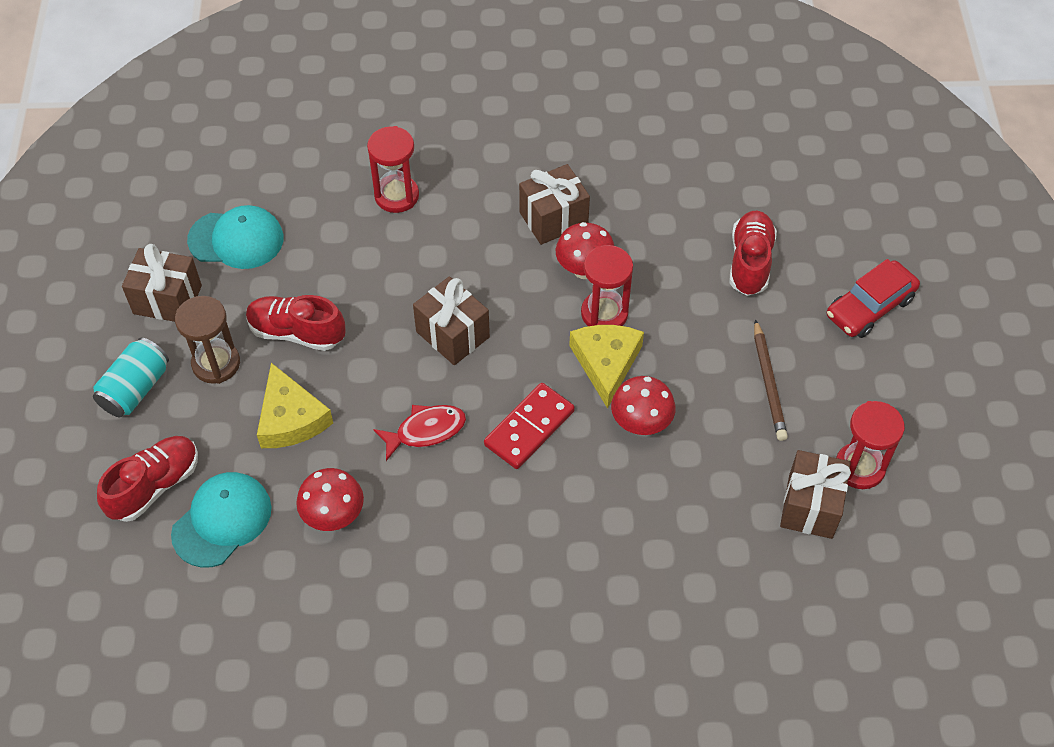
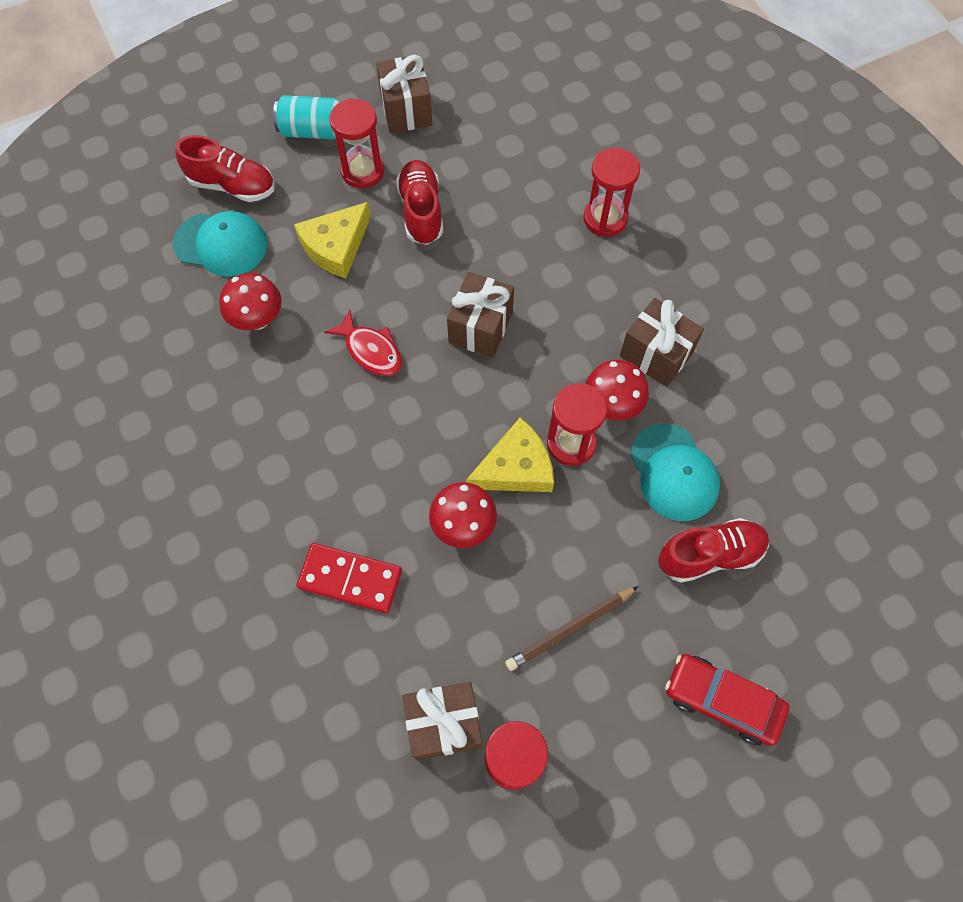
camera: 65 degrees right, 10 degrees up
brown hourglass [175,296,240,384] -> red hourglass [330,98,384,188]
turquoise cap [187,205,284,269] -> turquoise cap moved to [630,424,720,521]
red domino [484,383,575,469] -> red domino moved to [297,543,402,613]

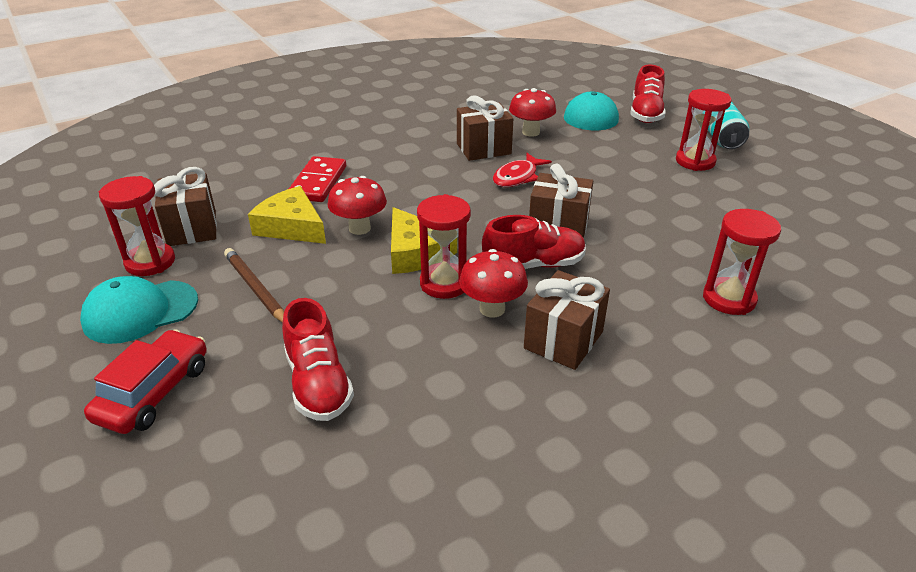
camera: 85 degrees right, 30 degrees down
yellow cheese [294,202,371,278] -> yellow cheese moved to [248,186,326,244]
brown gift [376,55,432,133] -> brown gift moved to [457,96,513,161]
red shoe [396,160,443,245] -> red shoe moved to [482,215,586,269]
turquoise cap [630,424,720,521] -> turquoise cap moved to [80,276,198,344]

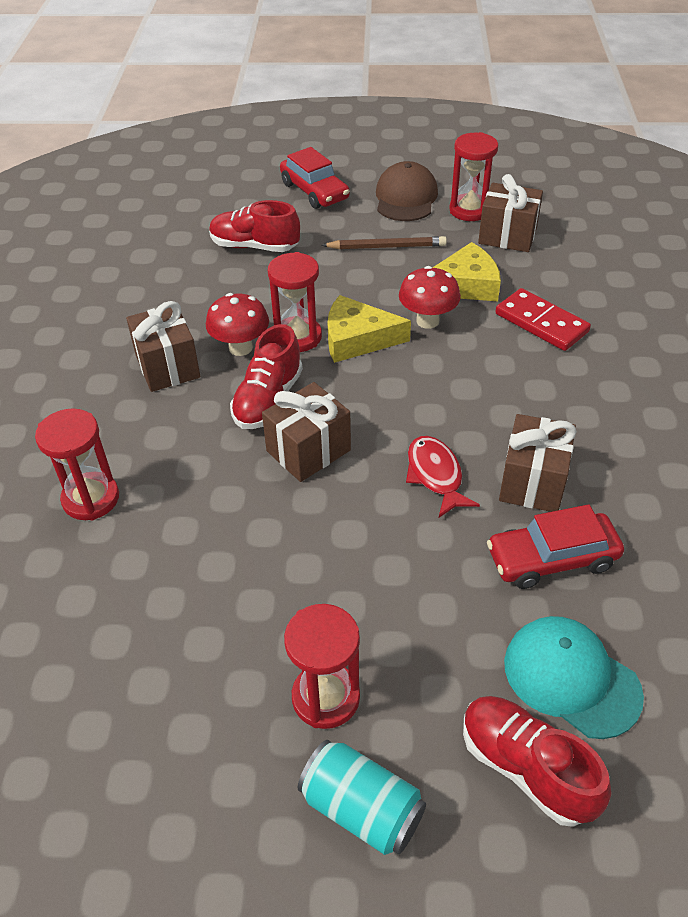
camera: 125 degrees right, 10 degrees up
turquoise cap [80,276,198,344] -> brown cap [376,161,438,221]
red mushroom [509,88,556,137] -> red car [487,504,624,589]

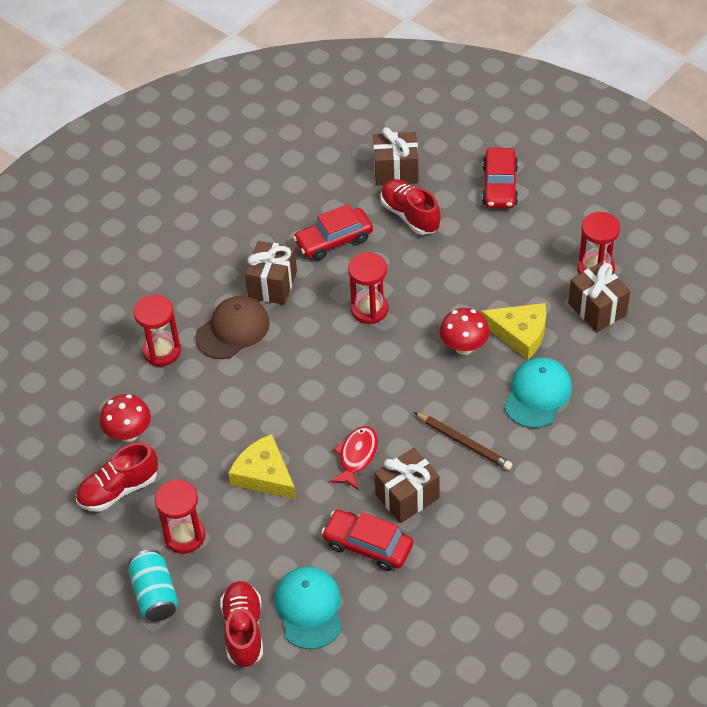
camera: 40 degrees right, 5 degrees up
red mushroom [206,293,269,356] -> red mushroom moved to [100,394,151,442]
red shoe [230,324,303,429] -> red shoe moved to [76,442,158,511]
brown gift [262,382,351,482] -> brown gift moved to [373,127,419,185]
brown pencil [321,236,447,249] -> brown pencil moved to [414,412,513,470]
yellow cheese [327,295,411,363] -> yellow cheese moved to [228,434,296,499]
brown cap [376,161,438,221] -> brown cap moved to [196,296,270,359]
red domino [495,288,591,351] -> turquoise cap [504,358,572,428]
none -> red car [293,204,373,261]

